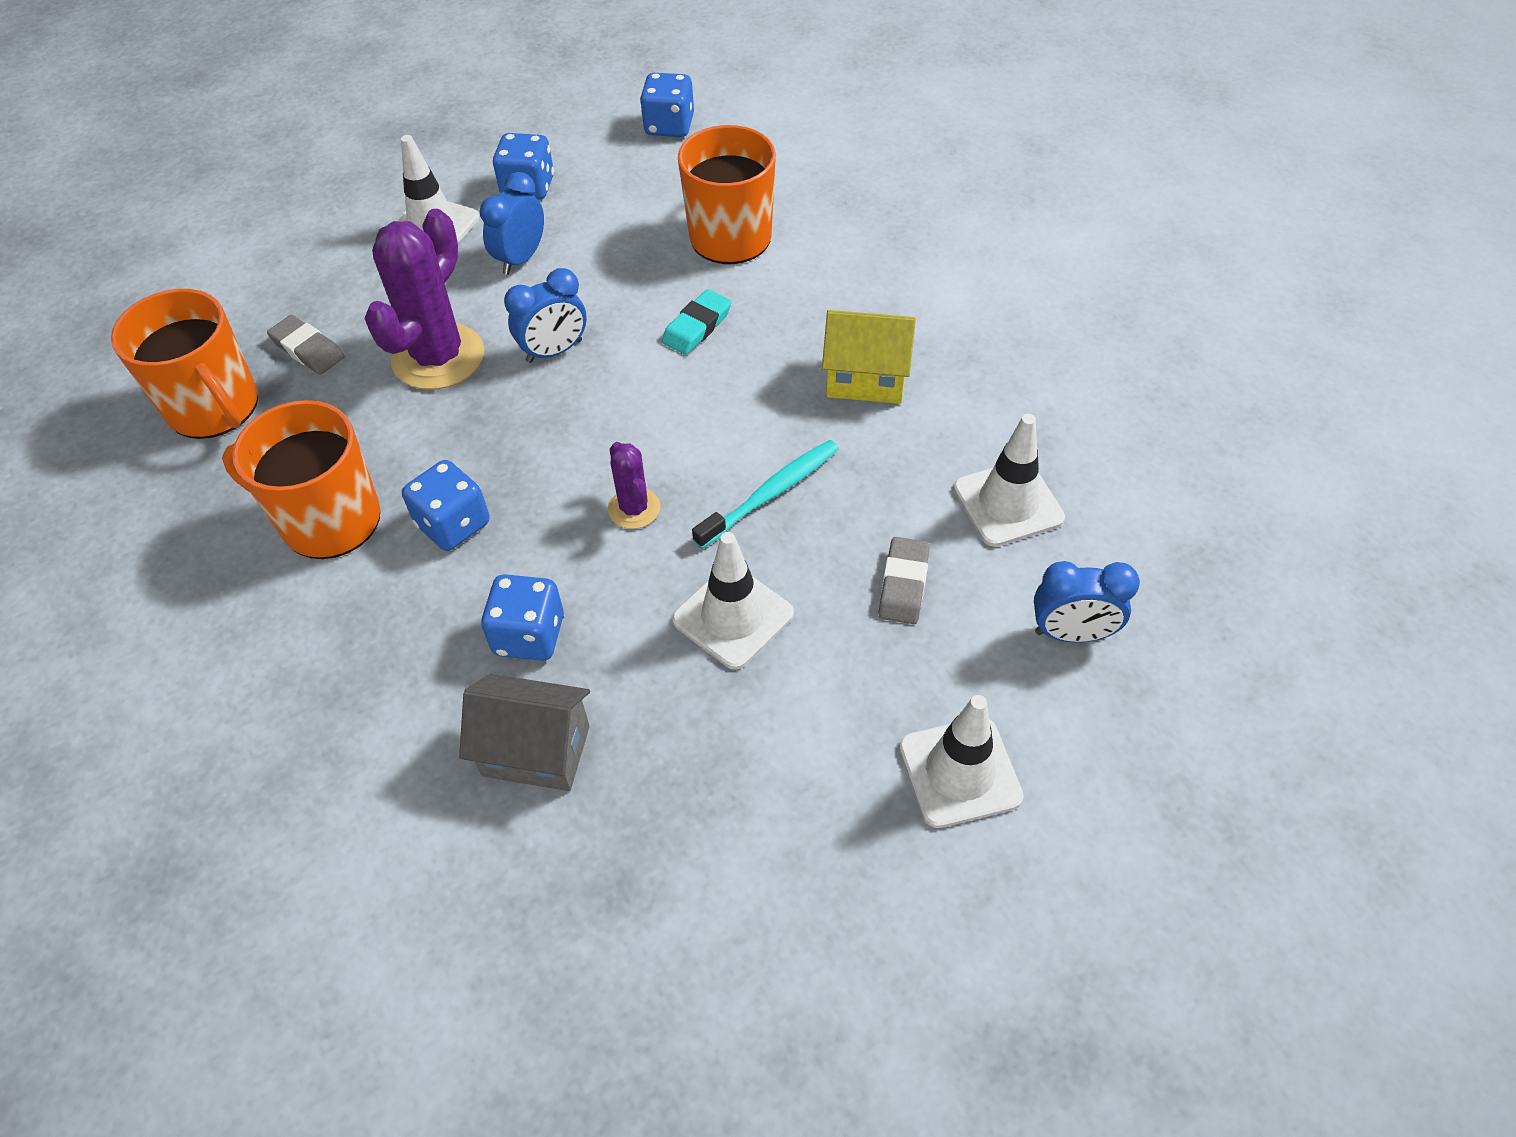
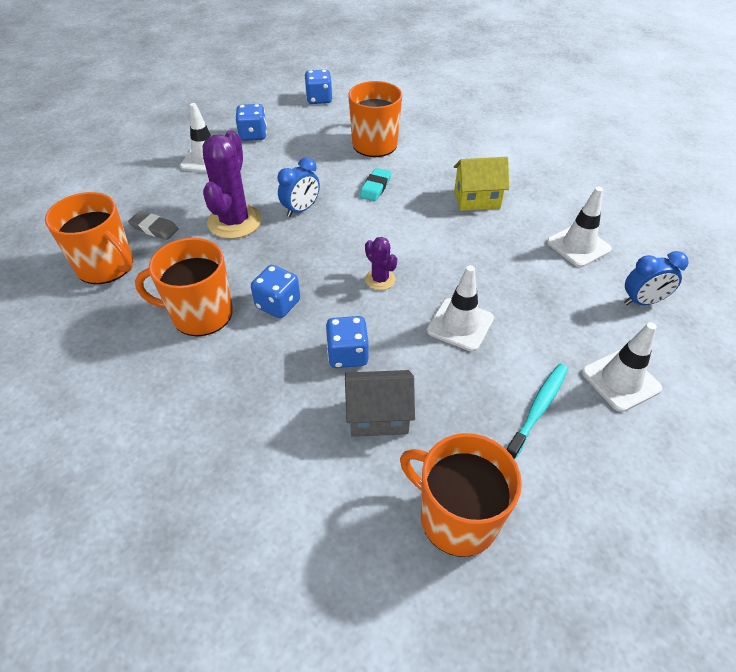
camera: 15 degrees left, 5 degrees down
blue clock [480,172,544,275] -> none
turquoise toothbrush [692,440,839,549] -> turquoise toothbrush moved to [506,364,568,460]
grey eraser [879,537,930,624] -> none
none -> orange mug [400,433,522,557]

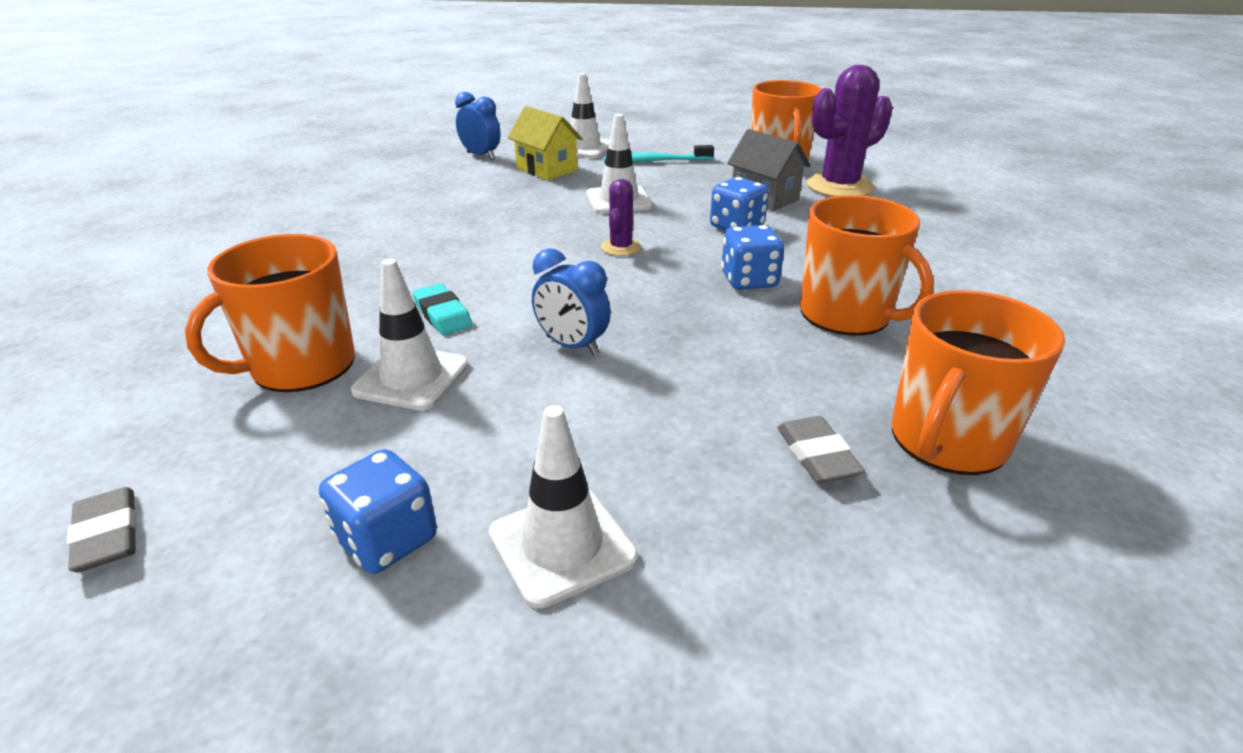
camera: 130 degrees left, 15 degrees down
orange mug [45,192,133,284] -> orange mug turned 135 degrees counterclockwise [892,290,1065,475]
purple cactus [202,130,262,239] -> purple cactus moved to [806,65,893,197]
blue clock [277,157,320,217] -> blue clock turned 150 degrees counterclockwise [532,248,611,356]
blue dice [304,70,332,104] -> grey eraser [67,487,137,573]
turquoise eraser [359,168,391,202] -> turquoise eraser turned 75 degrees clockwise [412,283,473,335]
yellow house [454,157,509,211] -> yellow house moved to [508,106,583,180]
white traffic cone [547,187,612,267] -> white traffic cone moved to [351,259,469,411]

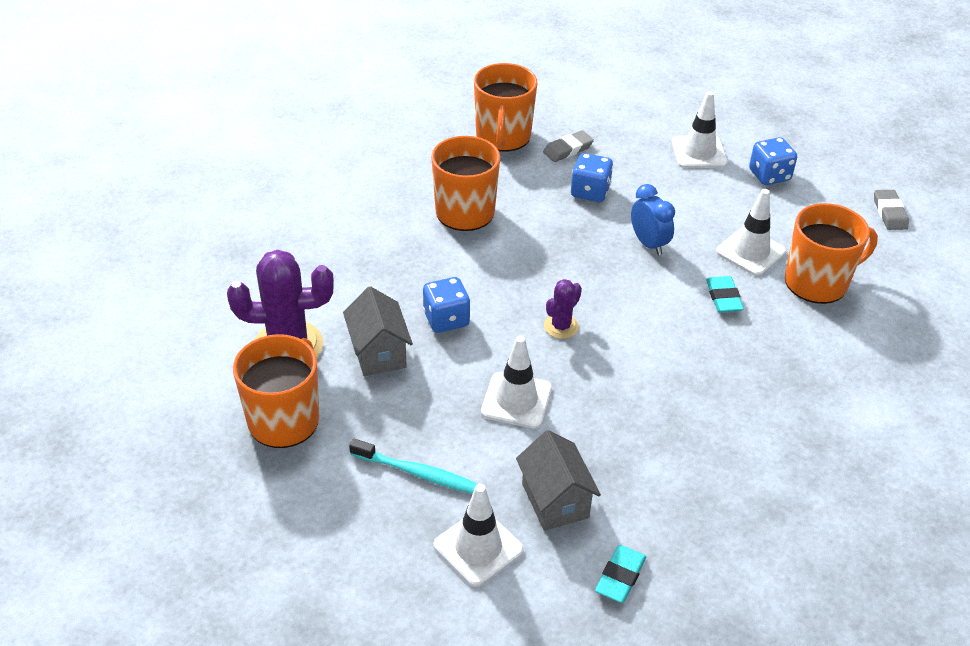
camera: 155 degrees left, 10 degrees up
blue clock [455,92,500,160] -> turquoise eraser [595,545,646,603]
yellow house [508,106,583,180] -> grey house [516,430,601,531]
blue dice [721,225,784,290] -> blue dice moved to [571,153,613,202]
grey eraser [777,416,865,483] -> grey eraser turned 45 degrees clockwise [543,130,594,162]
orange mug [892,290,1065,475] -> orange mug turned 120 degrees clockwise [474,63,537,152]

